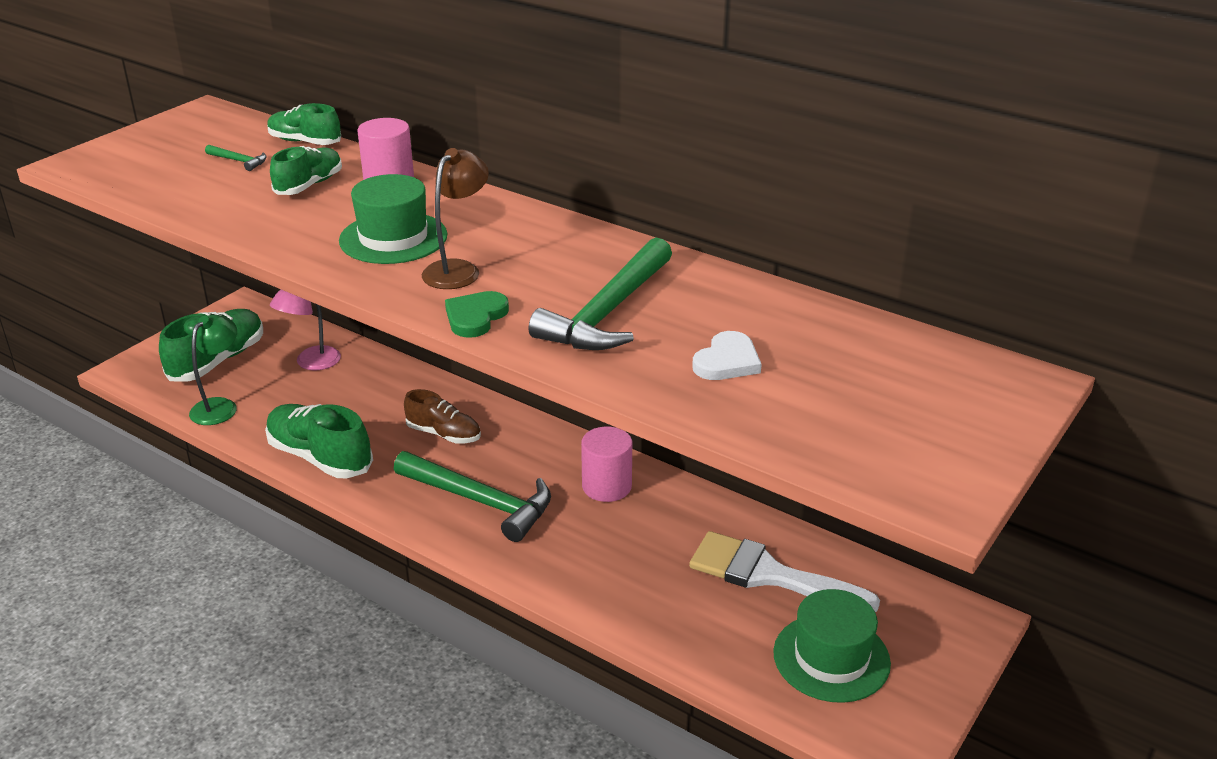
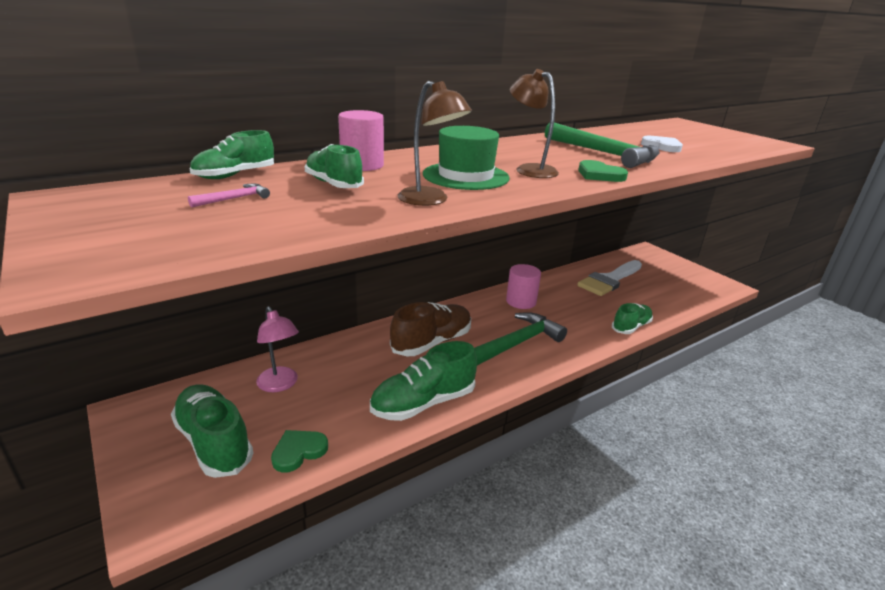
camera: 70 degrees left, 5 degrees down
green lamp [189,315,237,425] -> green heart [271,430,328,473]
green hammer [205,145,266,171] -> pink hammer [188,183,270,207]
brown shoe [404,389,481,444] -> brown shoe [390,302,471,356], size x1.56
green hat [773,589,891,703] -> none
none -> brown lamp [398,81,472,206]
none -> green shoe [612,303,653,334]

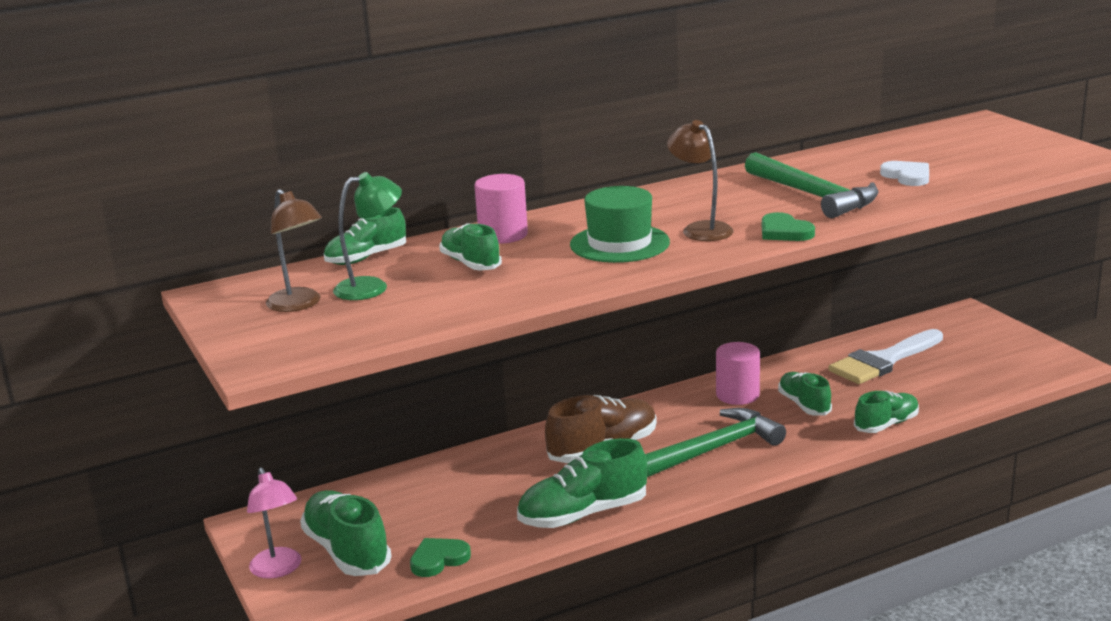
camera: 10 degrees right, 5 degrees down
pink hammer [188,183,270,207] -> green lamp [333,172,402,300]
pink lamp [256,306,299,392] -> pink lamp moved to [247,467,301,579]
brown lamp [398,81,472,206] -> brown lamp moved to [266,189,322,312]
none -> green shoe [778,372,832,416]

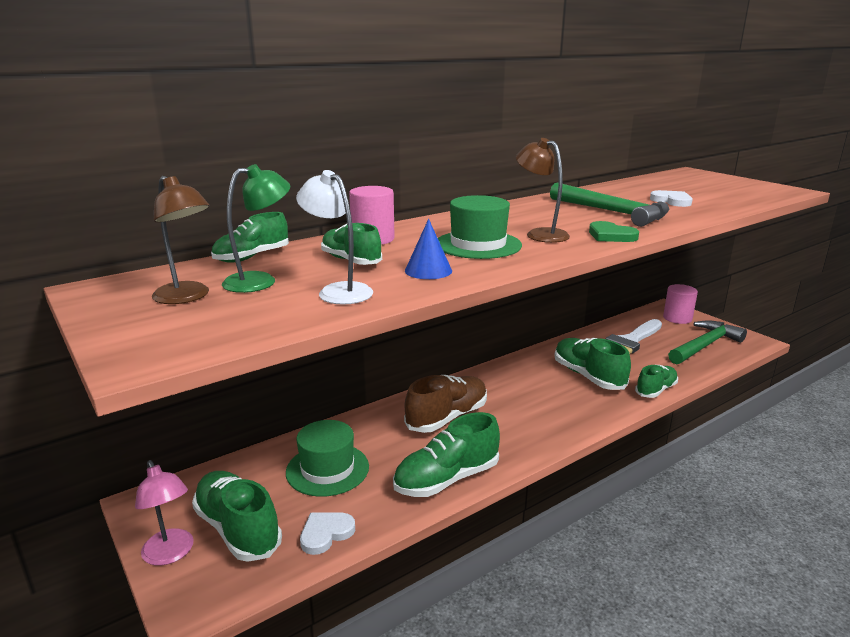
camera: 10 degrees left, 0 degrees up
green heart [410,538,471,577] -> white heart [300,513,355,555]
green hammer [645,408,786,477] -> green hammer moved to [668,320,747,365]
pink cylinder [716,342,760,405] -> pink cylinder moved to [663,284,698,324]
green shoe [778,372,832,416] -> green shoe [554,338,631,390], size x1.56
none -> green hat [286,420,369,497]
none -> white lamp [296,170,373,305]
none -> blue cone [405,219,452,279]

